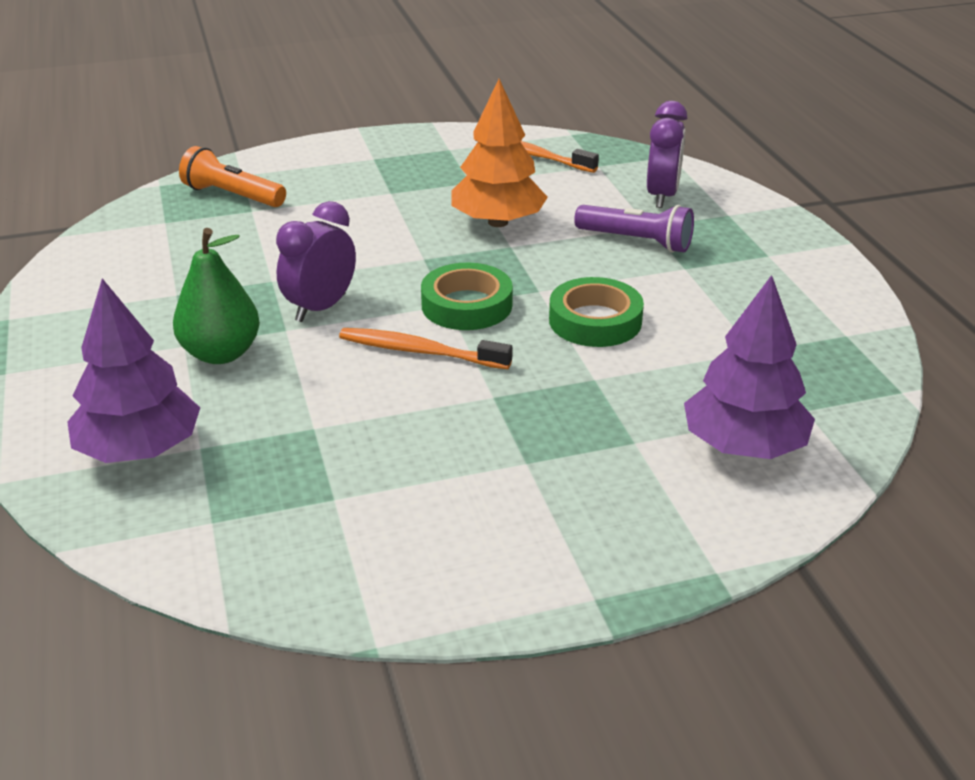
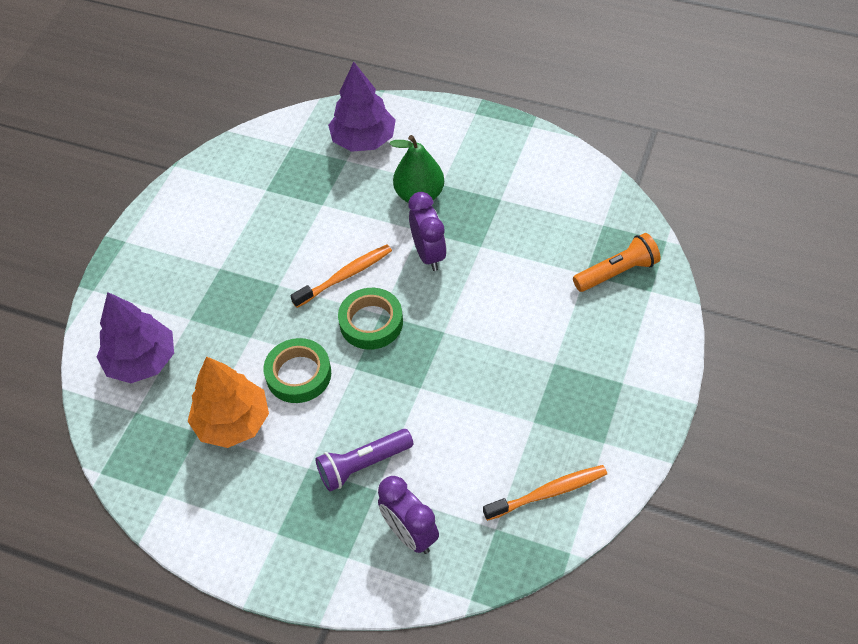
camera: 130 degrees right, 20 degrees up
orange tree [452,79,548,227] -> orange tree moved to [188,356,269,448]

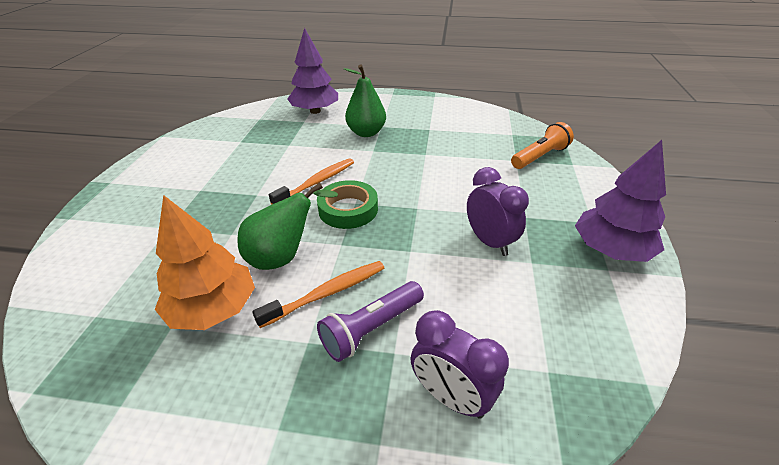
camera: 15 degrees left, 15 degrees down
purple tree [97,292,174,383] -> purple tree moved to [575,140,666,262]
green tape [263,338,331,403] -> green pear [237,183,338,270]
purple clock [409,192,447,271] -> purple clock moved to [467,167,529,256]
orange toothbrush [483,465,607,521] -> orange toothbrush moved to [252,261,384,328]

